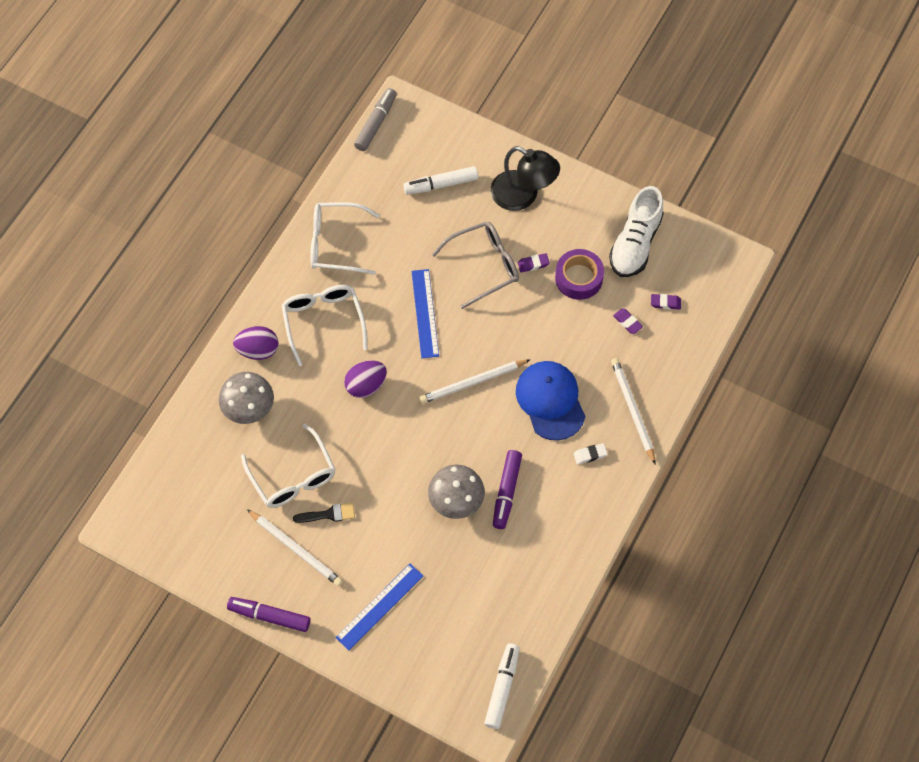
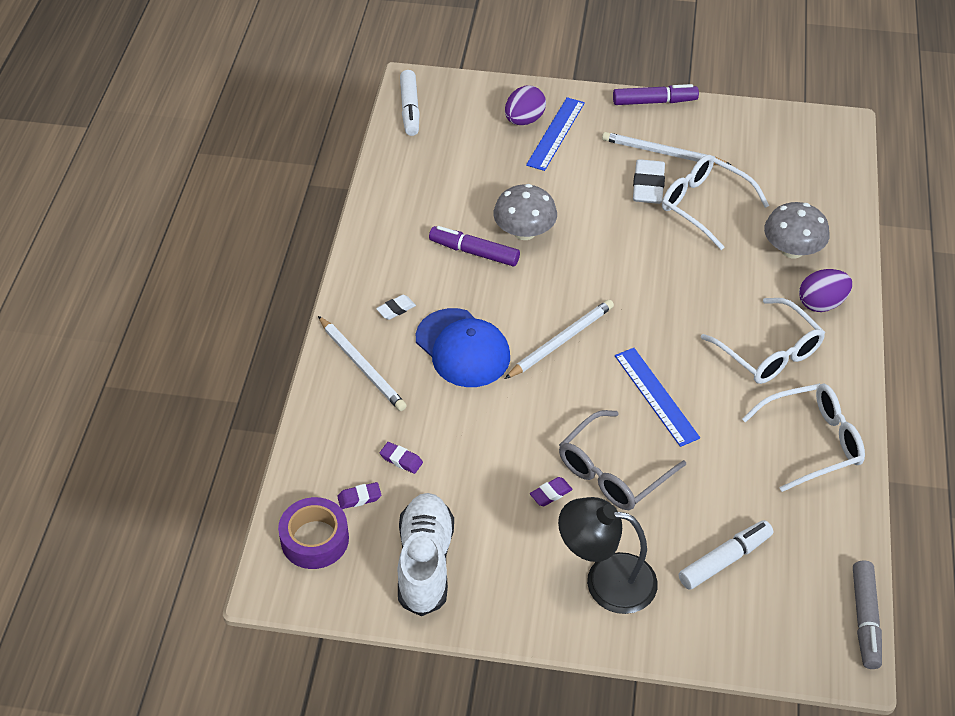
camera: 160 degrees right, 15 degrees down
black brush [293,503,355,523] -> white eraser [633,159,665,204]
purple egg [344,360,387,398] -> purple egg moved to [505,86,546,125]
purple marker [493,450,522,529] -> purple marker turned 60 degrees counterclockwise [429,226,520,267]
purple tape [555,249,604,300] -> purple tape moved to [278,497,349,569]

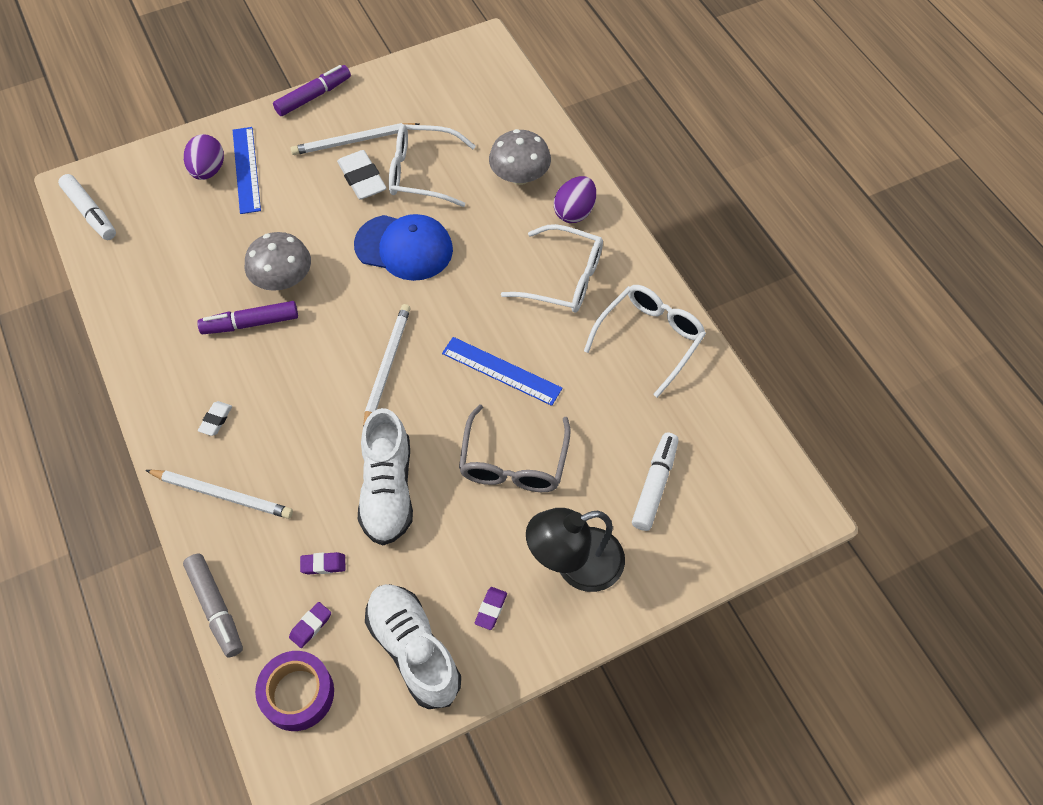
camera: 35 degrees left, 10 degrees up
blue cap [416,308,510,387] -> blue cap moved to [354,214,453,281]
purple eraser [530,477,573,506] -> purple eraser moved to [475,587,507,630]
grey marker [853,561,882,669] -> grey marker moved to [183,554,243,657]
none -> white shoe [358,408,413,545]

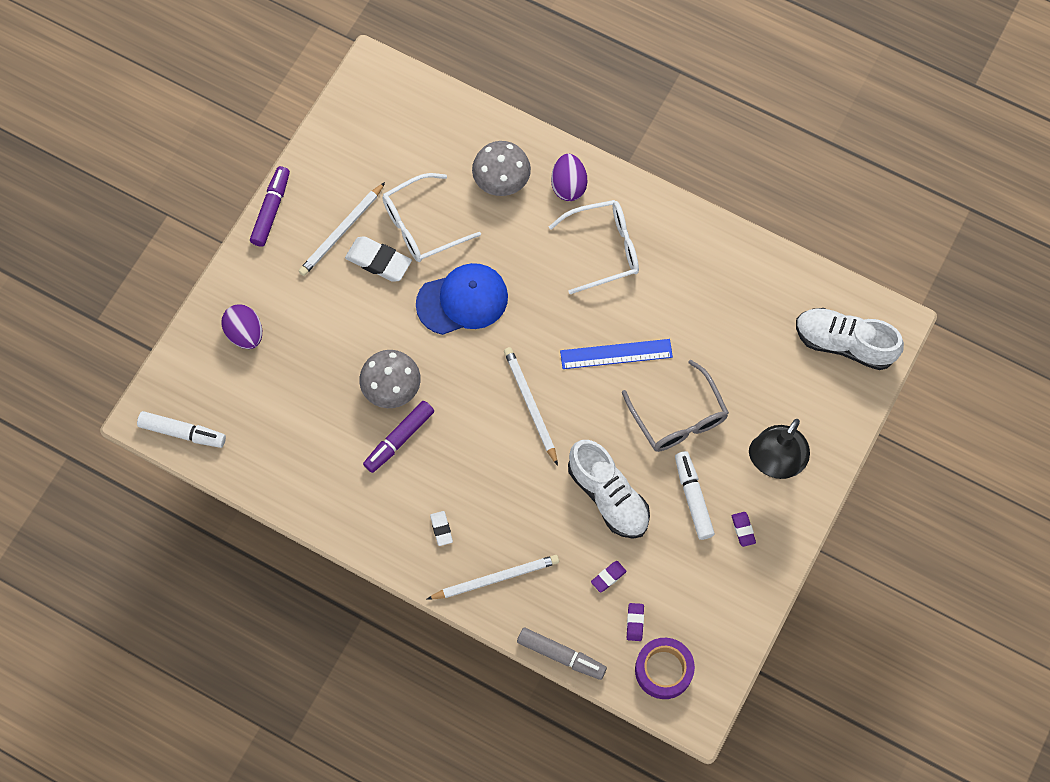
camera: 35 degrees left, 10 degrees up
blue ruler [233,127,261,214] -> none
white shoe [365,584,461,709] -> white shoe moved to [796,308,904,370]
white glasses [584,285,706,398] -> none
white marker [632,433,679,531] -> white marker moved to [675,451,715,540]

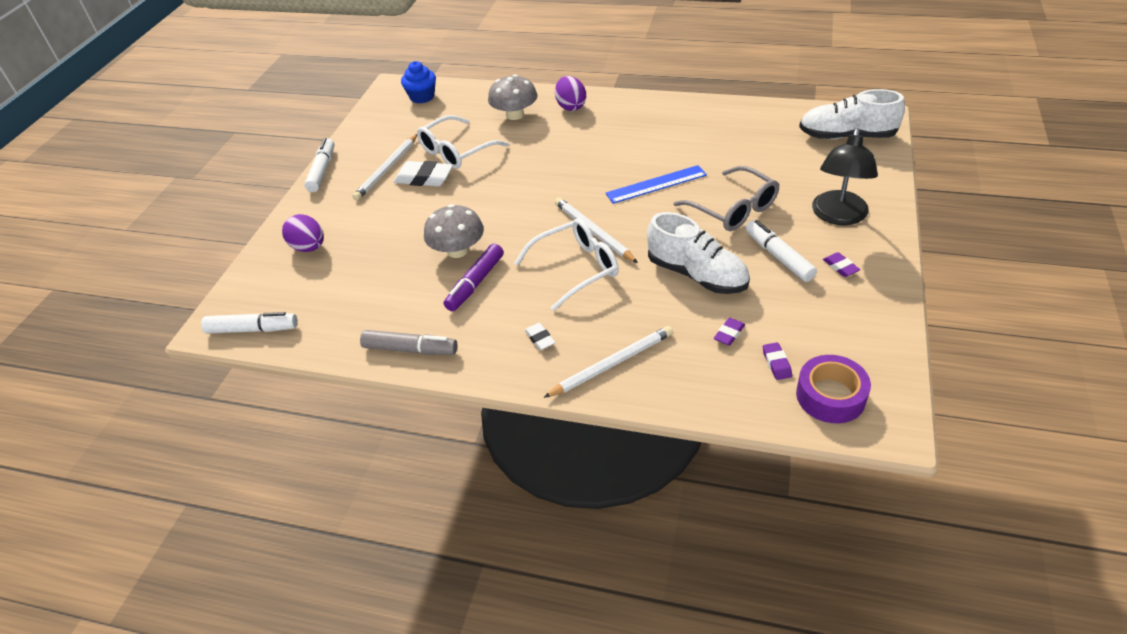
camera: 10 degrees left, 25 degrees down
purple marker [250,166,290,247] -> white marker [304,138,335,192]
blue cap [416,263,508,335] -> none
grey marker [517,628,607,680] -> grey marker moved to [360,330,457,355]
white glasses [549,200,639,294] -> white glasses moved to [514,219,619,311]
none -> blue cupcake [401,61,436,104]

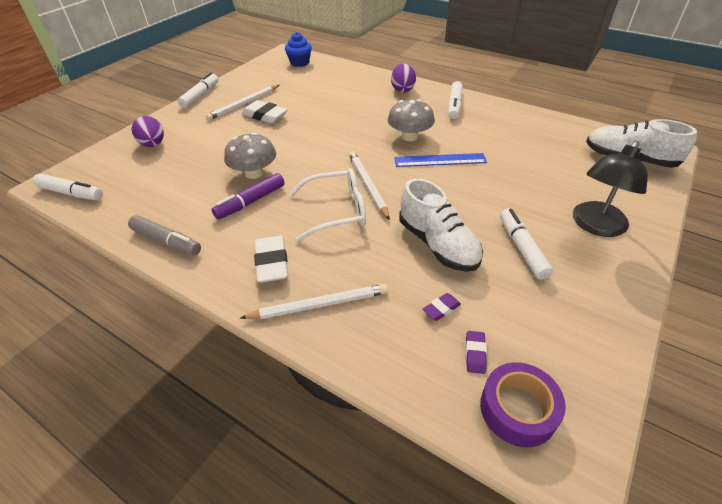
camera: 15 degrees right, 0 degrees up
white glasses [417,115,509,169] -> none
grey mushroom [488,74,537,120] -> grey mushroom moved to [387,99,435,141]
white eraser [525,323,555,350] -> white eraser [254,236,288,283], size x1.90
grey glasses [674,166,779,231] -> none
purple eraser [823,252,860,277] -> none
none -> white marker [448,81,463,119]

